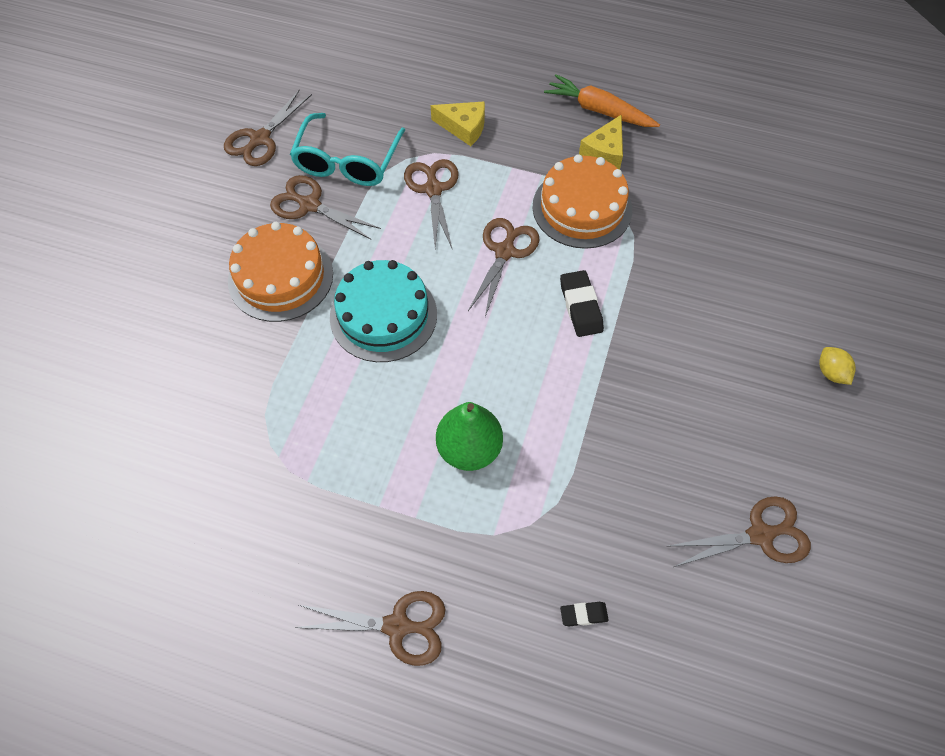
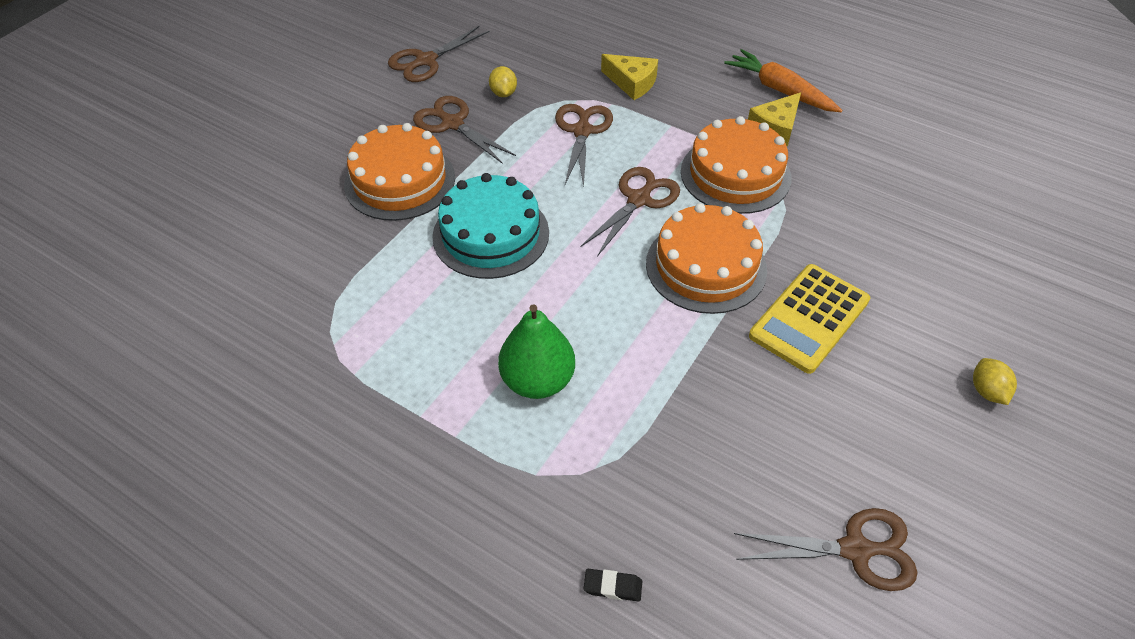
camera: 15 degrees right, 10 degrees down
turquoise glasses [290,113,406,186] -> yellow lemon [489,66,517,97]
brown scissors [294,591,445,666] -> none
black eraser [560,270,604,337] -> orange cake [646,203,767,314]
none -> yellow calculator [749,264,870,374]

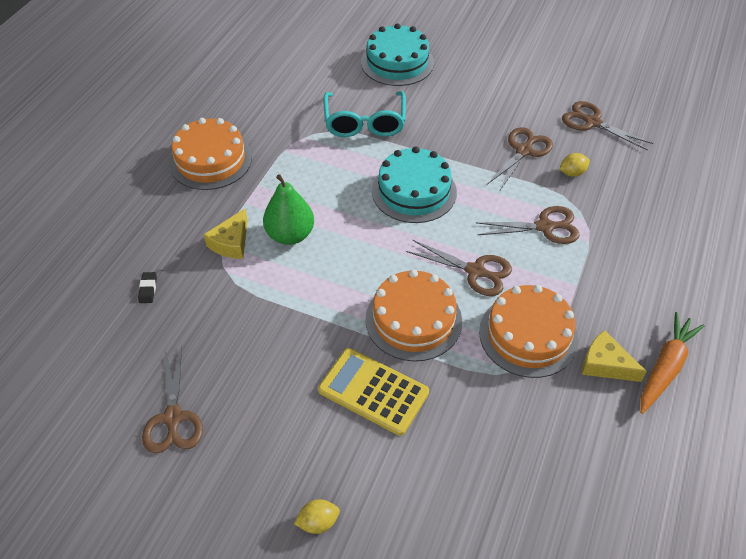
camera: 80 degrees right, 0 degrees up
orange cake [344,123,455,221] -> orange cake moved to [169,118,252,190]
yellow cheese [601,54,658,100] -> yellow cheese moved to [204,209,248,259]
none -> turquoise glasses [323,91,406,137]
none -> turquoise cake [361,23,434,86]

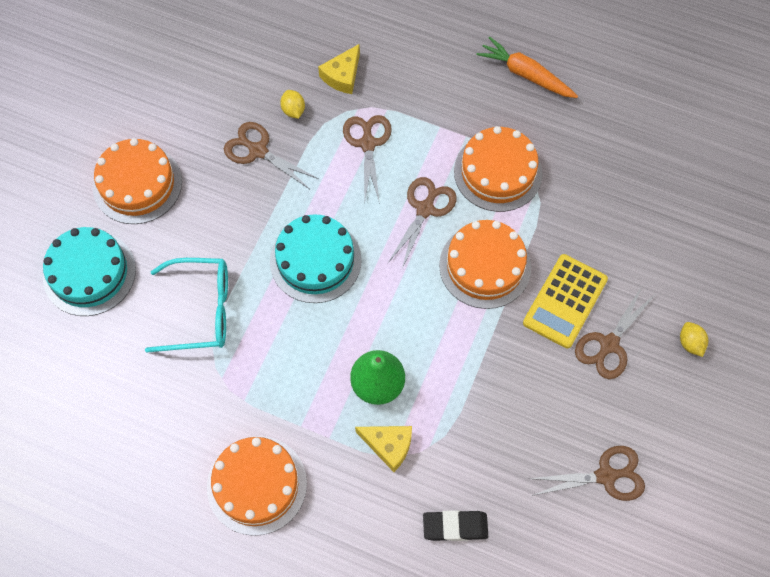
camera: 90 degrees left, 15 degrees up
black eraser [138,272,157,303] -> black eraser [423,510,488,541], size x1.75
brown scissors [562,101,653,150] -> brown scissors moved to [575,287,655,379]
yellow cheese [582,330,647,382] -> yellow cheese moved to [318,44,360,94]
none -> orange cake [93,138,182,224]

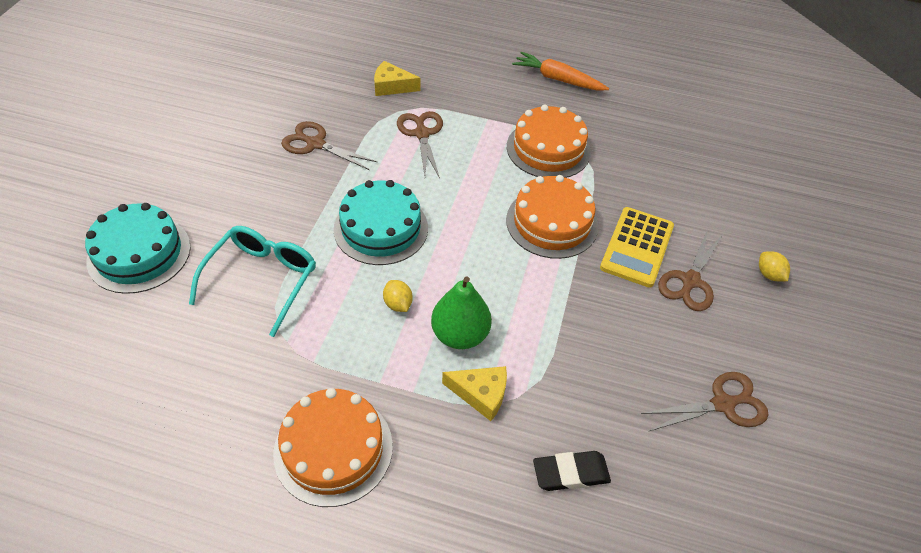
camera: 10 degrees left, 15 degrees down
orange cake [93,138,182,224] -> none
turquoise glasses [145,258,228,353] -> turquoise glasses turned 60 degrees counterclockwise [189,226,316,337]
yellow lemon [280,90,305,119] -> yellow lemon moved to [383,280,413,312]
yellow cheese [318,44,360,94] -> yellow cheese turned 75 degrees clockwise [374,61,420,96]
brown scissors [388,177,457,269] -> none

